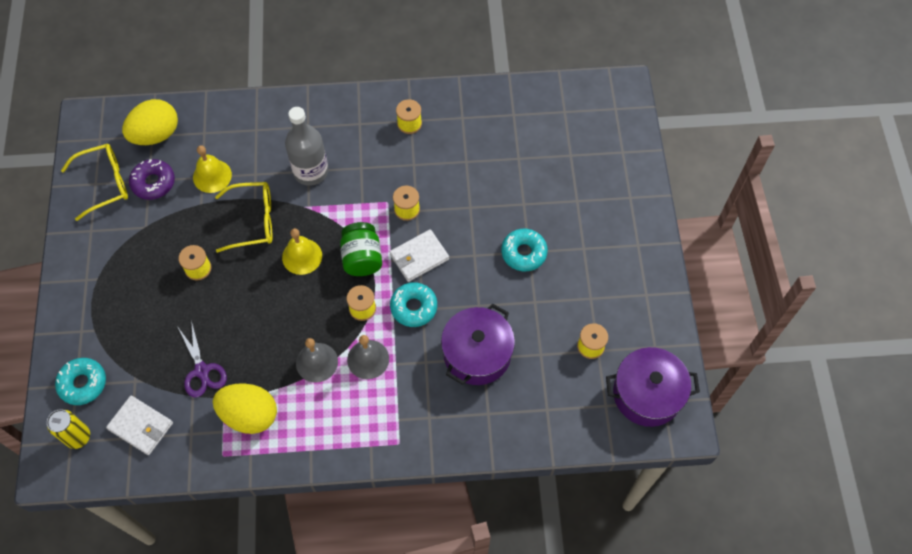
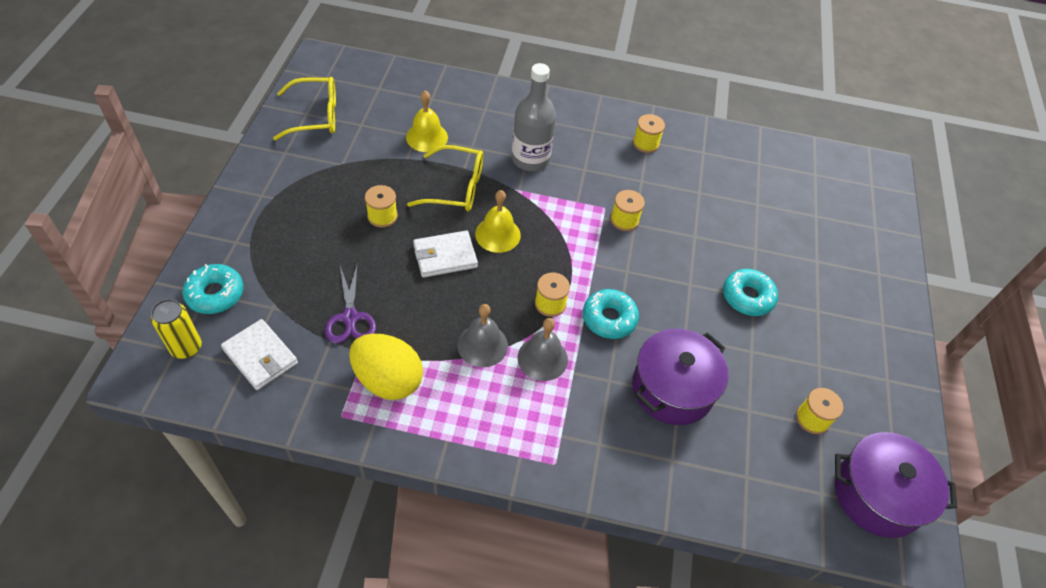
camera: 10 degrees right, 10 degrees down
yellow egg [122,99,178,145] -> none
purple donut [129,159,175,200] -> none
green jar [340,222,382,276] -> none
white wallet [390,229,449,282] -> white wallet moved to [413,230,478,278]

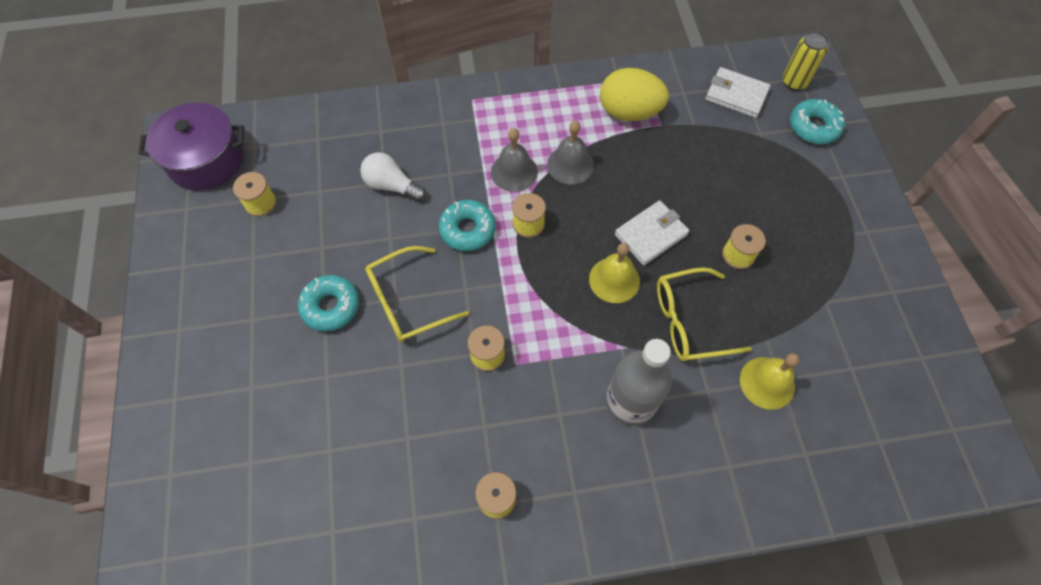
camera: 165 degrees right, 10 degrees up
yellow glasses [273,77,336,140] -> yellow glasses moved to [365,246,469,342]
purple scissors [325,265,376,344] -> none
purple pot [632,329,728,425] -> white light bulb [360,152,426,202]

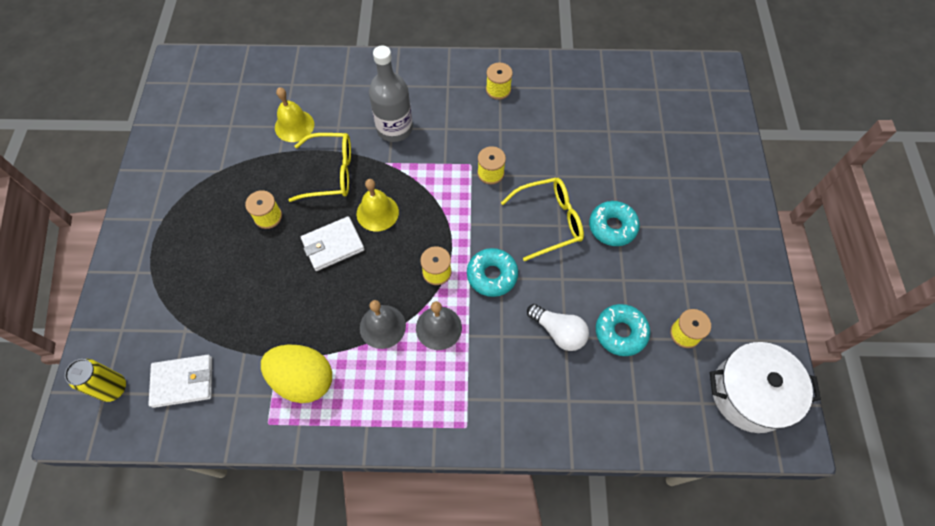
camera: 170 degrees left, 0 degrees up
purple pot [138,102,244,190] -> white pot [710,342,821,433]
white wallet [705,67,771,118] -> white wallet turned 45 degrees counterclockwise [148,355,212,408]
turquoise donut [790,99,845,144] -> turquoise donut moved to [596,304,650,356]

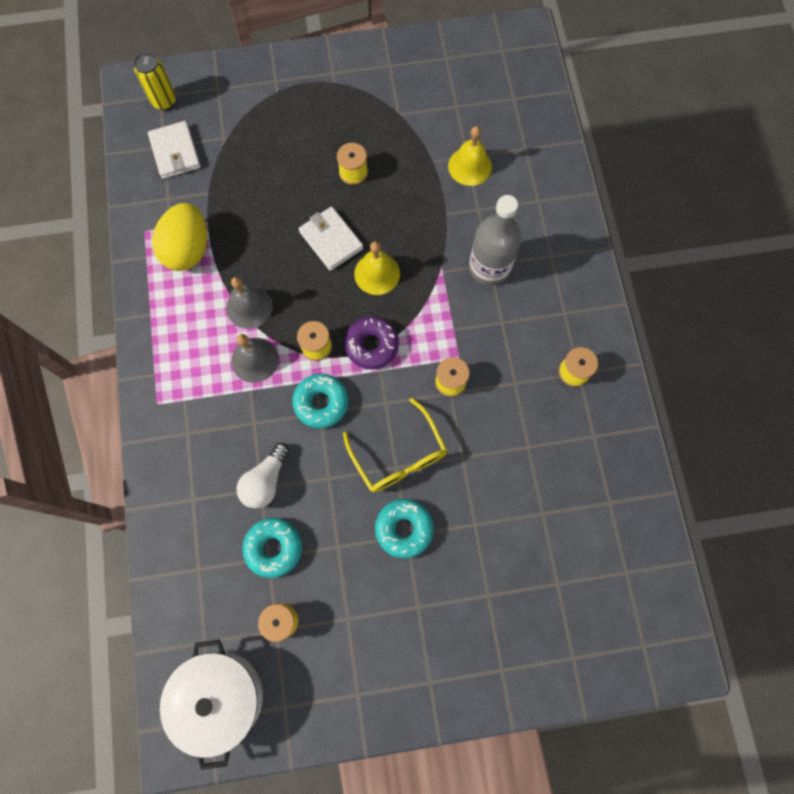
camera: 80 degrees right, 10 degrees up
yellow glasses [289,133,351,202] -> none
none -> purple donut [344,317,399,369]

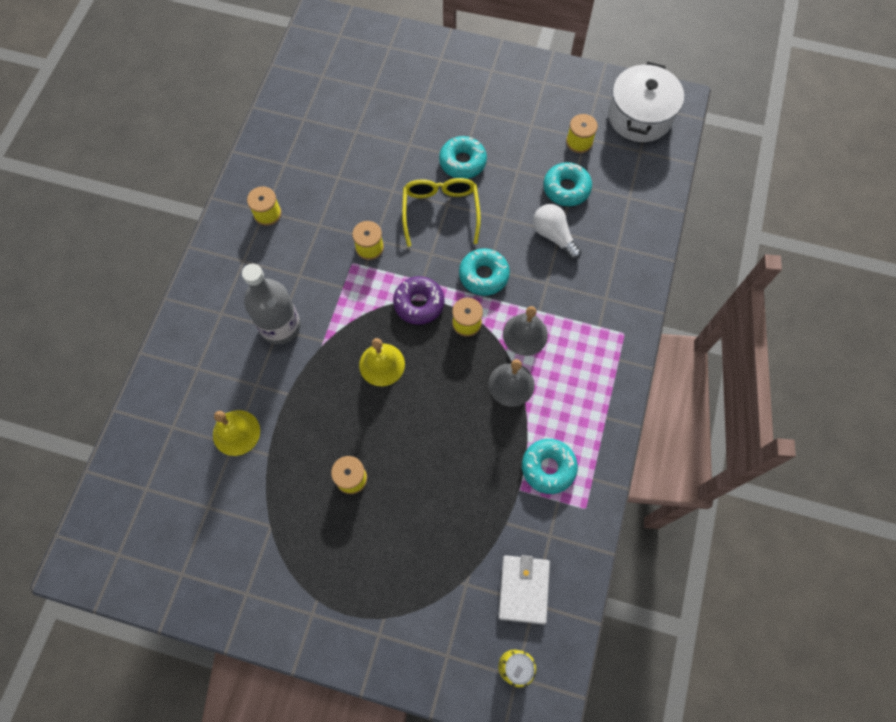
camera: 155 degrees left, 5 degrees down
yellow egg [152,203,207,271] -> turquoise donut [522,439,578,494]
white light bulb [237,443,290,509] -> white light bulb turned 90 degrees counterclockwise [533,204,581,260]
white wallet [299,207,363,271] -> none

